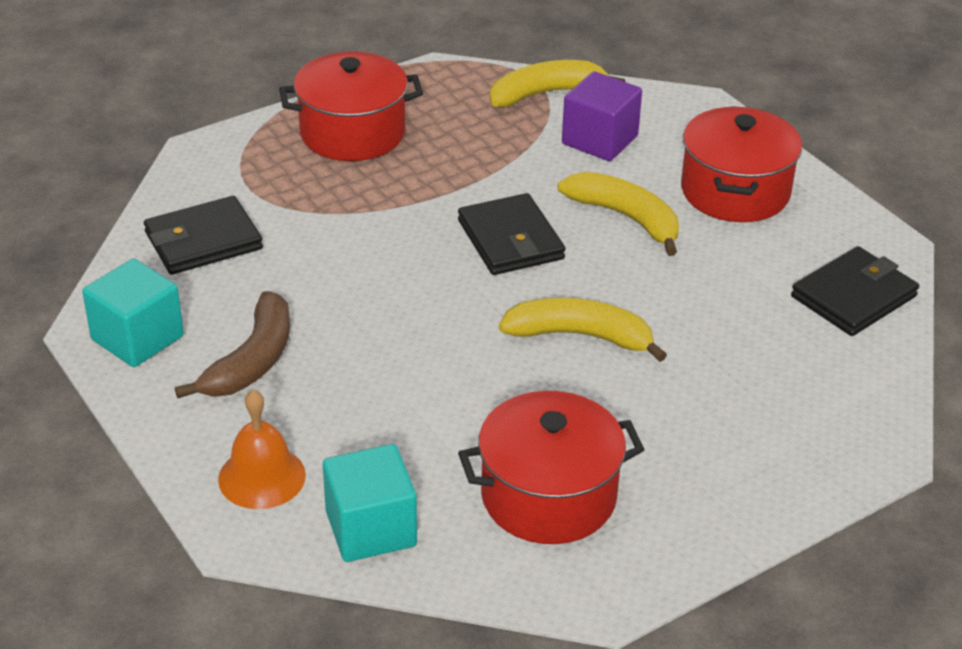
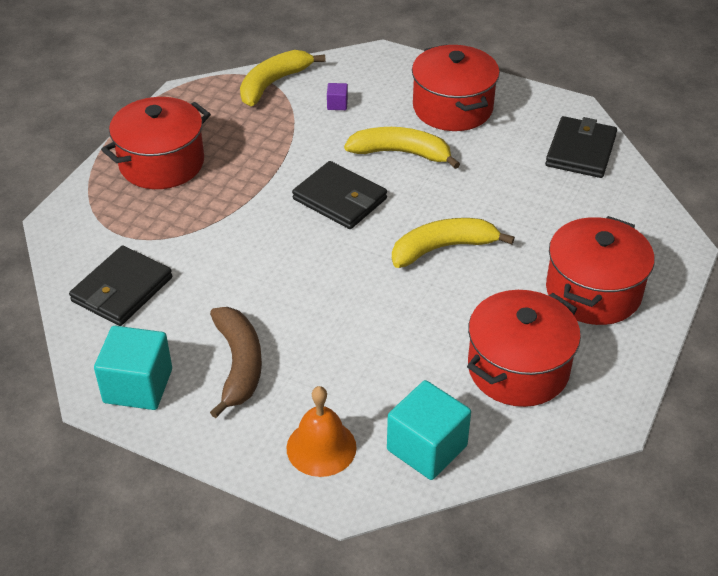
camera: 30 degrees left, 5 degrees up
purple cube [562,71,642,161] -> purple cube [327,83,348,110], size x0.45
none -> red pot [546,216,655,325]

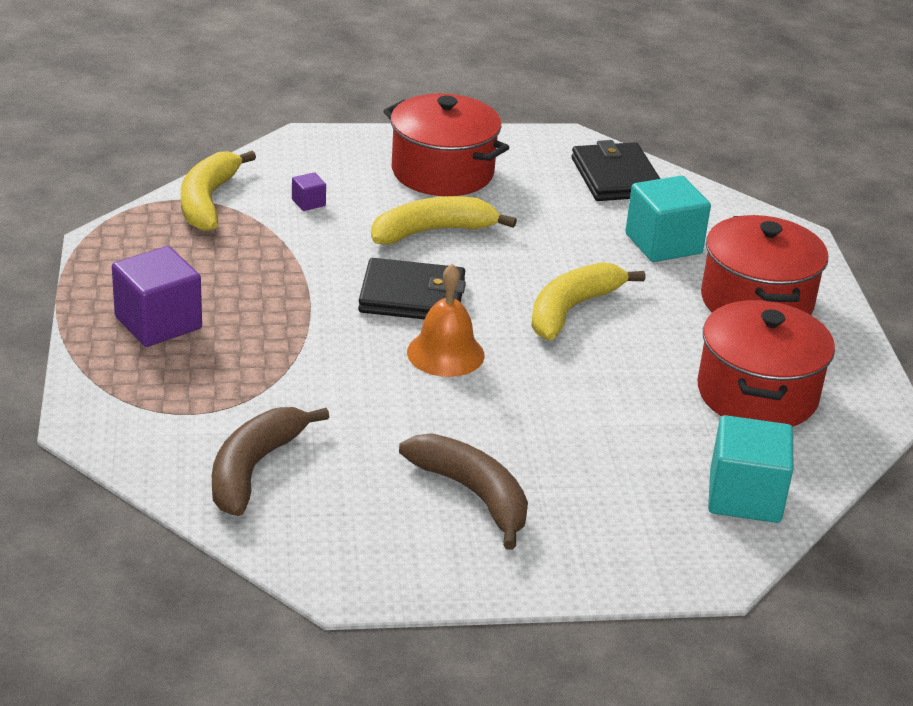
camera: 35 degrees left, 10 degrees down
black wallet [69,245,172,326] -> brown banana [212,407,329,516]
turquoise cube [94,326,172,410] -> turquoise cube moved to [625,176,711,262]
red pot [101,97,211,189] -> purple cube [112,246,202,347]
orange bell [286,386,357,477] -> orange bell moved to [407,264,484,377]

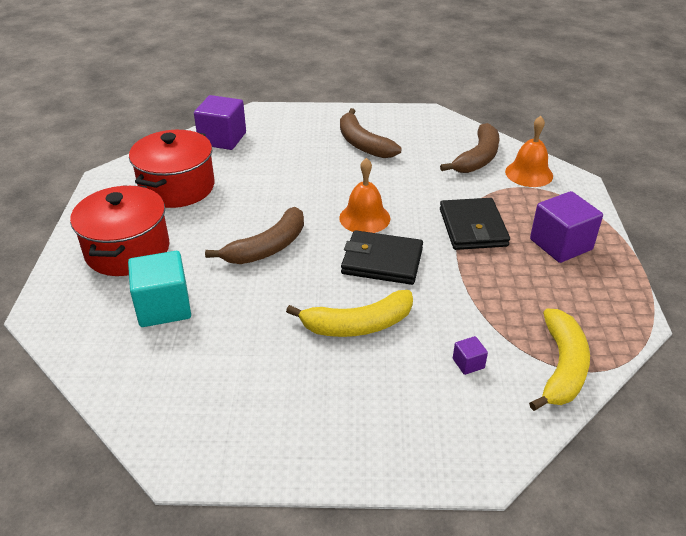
camera: 170 degrees left, 5 degrees up
red pot [383,93,509,196] -> none
yellow banana [531,262,645,340] -> brown banana [205,207,304,264]
black wallet [572,140,660,201] -> black wallet moved to [440,198,510,250]
turquoise cube [708,415,793,523] -> purple cube [194,95,246,150]
none -> orange bell [505,116,553,187]

